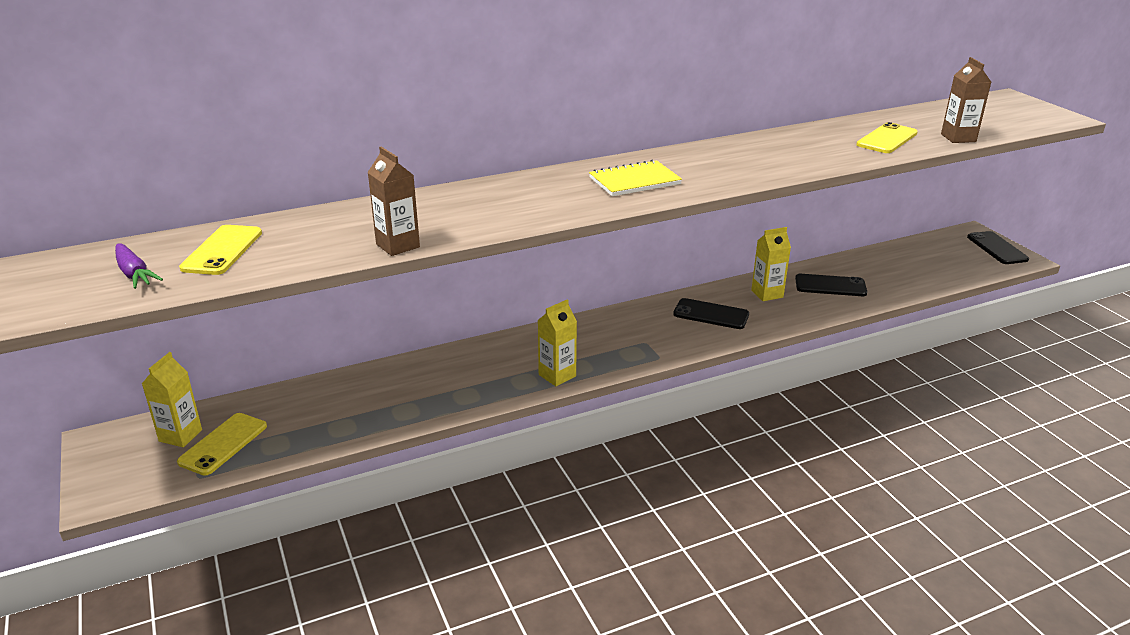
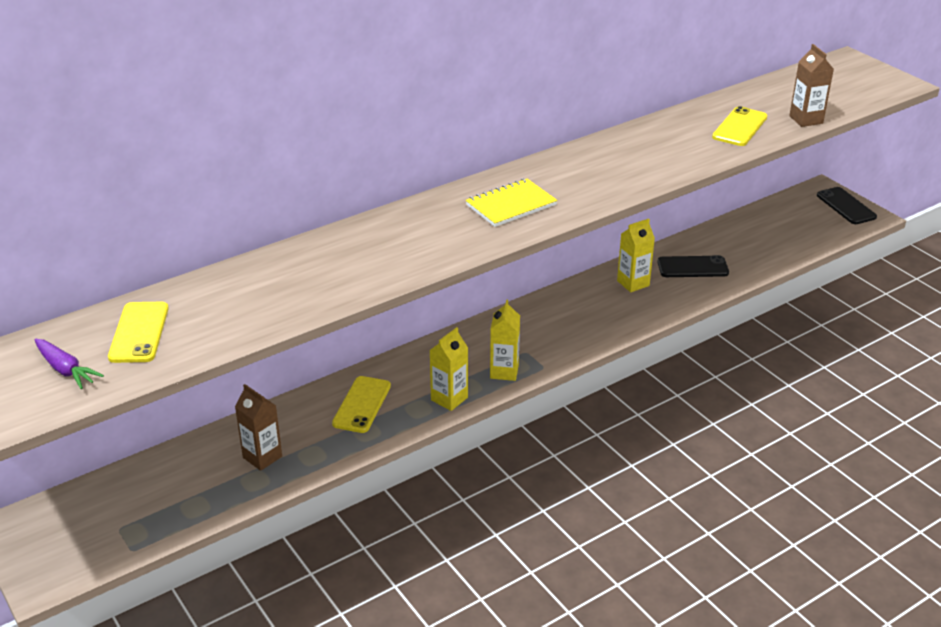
camera: 10 degrees left, 5 degrees up
yellow carton [142,352,202,447] -> yellow carton moved to [490,300,520,381]
yellow phone [177,413,267,476] -> yellow phone moved to [332,376,391,433]
brown carton [367,147,420,256] -> brown carton moved to [235,384,282,471]
black phone [673,298,749,329] -> none

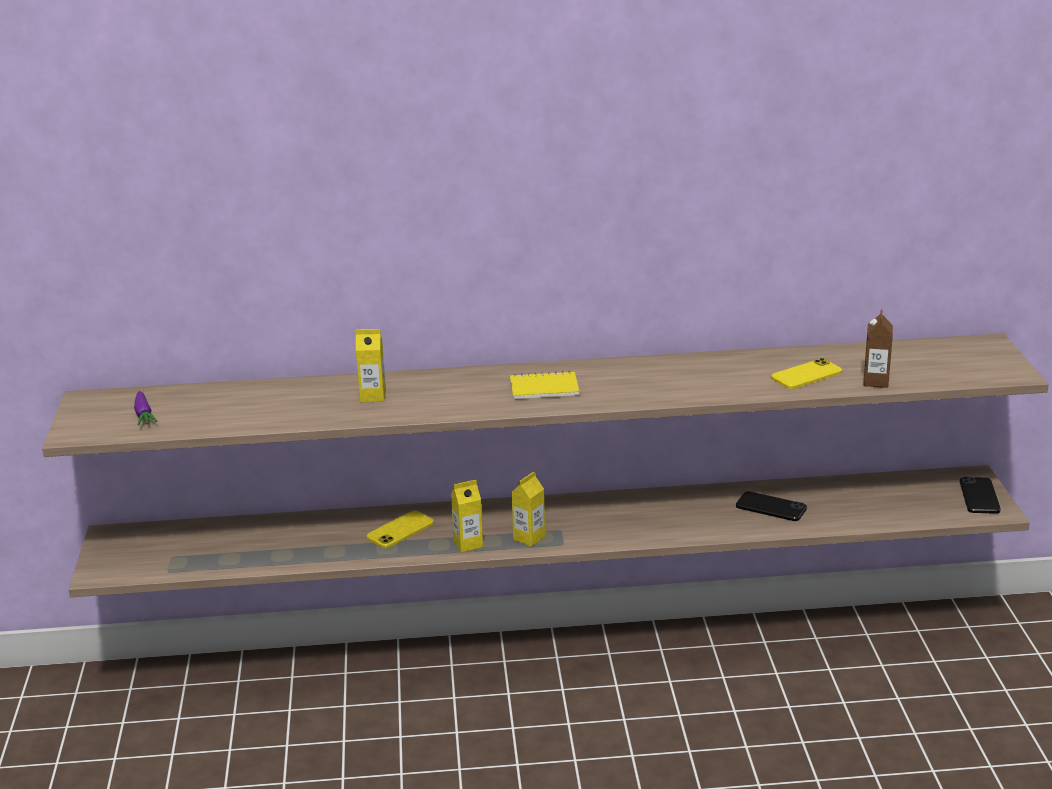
camera: 30 degrees right, 10 degrees down
yellow phone [108,302,169,363] -> none
brown carton [235,384,282,471] -> none
yellow carton [617,219,655,292] -> yellow carton moved to [355,329,386,402]

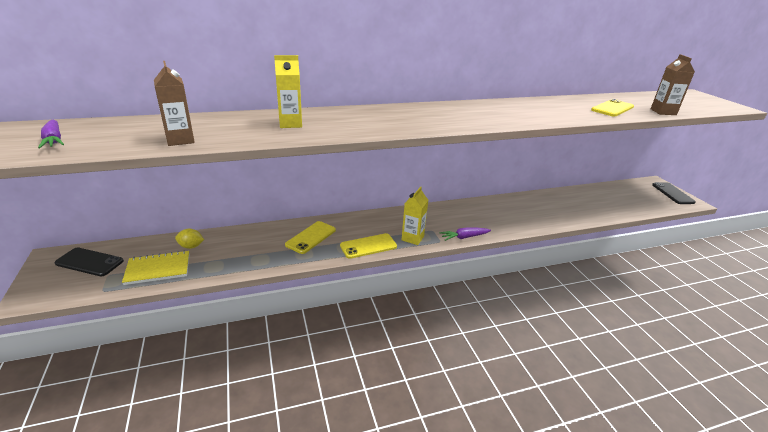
camera: 15 degrees left, 5 degrees up
yellow carton [451,480,483,552] -> yellow phone [340,233,397,259]
yellow notebook [510,371,580,399] -> yellow notebook moved to [122,250,189,285]
black phone [736,491,807,521] -> black phone moved to [54,248,124,276]
none -> brown carton [154,61,195,146]
none -> yellow lemon [175,229,204,249]
none -> purple carrot [440,227,491,241]

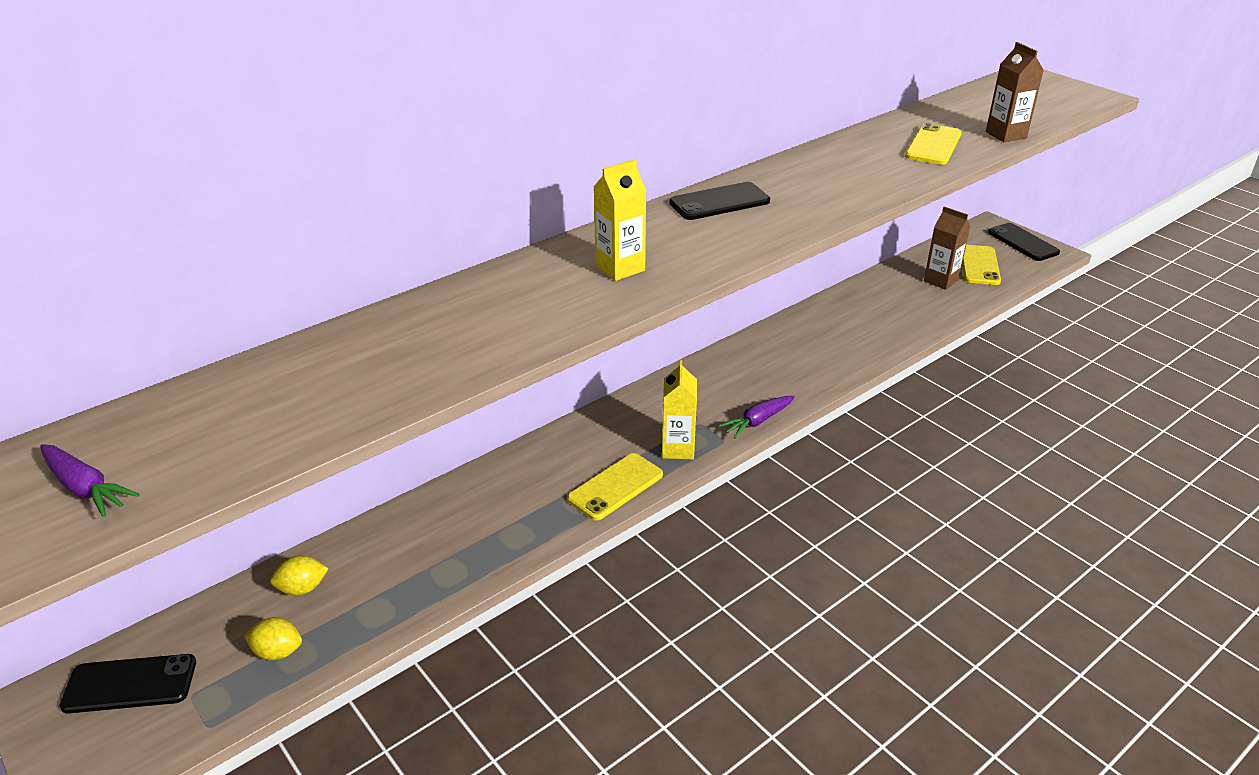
camera: 20 degrees left, 5 degrees up
yellow notebook [122,250,189,285] -> yellow lemon [244,617,302,660]
brown carton [154,61,195,146] -> brown carton moved to [924,207,970,290]
yellow carton [274,55,302,128] -> yellow carton moved to [594,159,646,281]
yellow phone [285,221,336,254] -> yellow phone moved to [962,244,1001,285]
none -> black phone [669,182,770,220]

